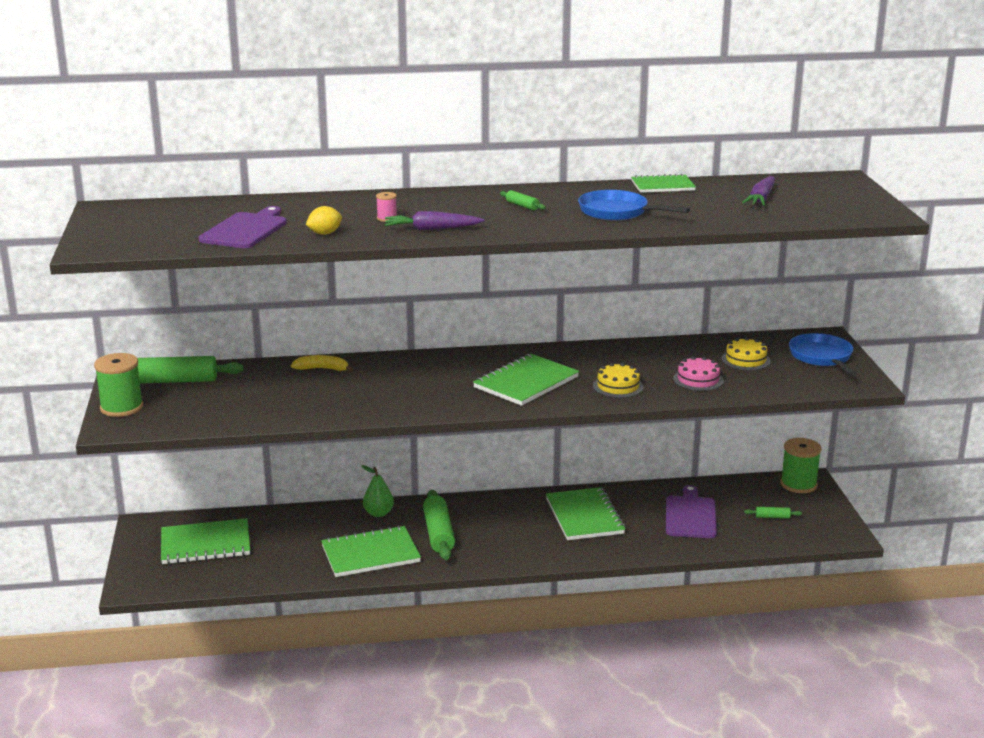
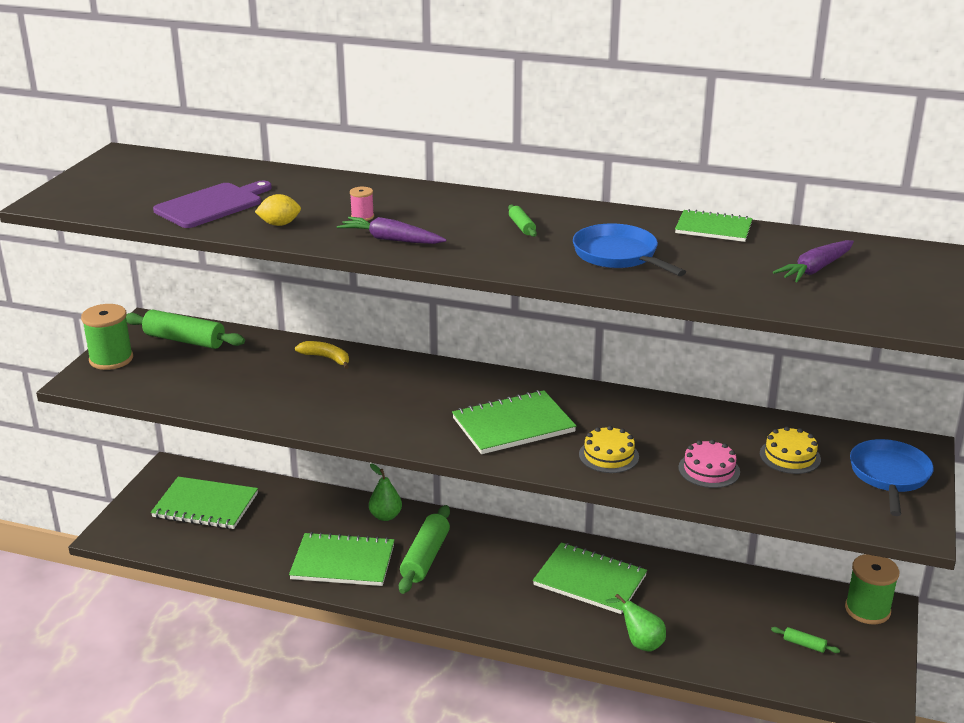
camera: 25 degrees right, 5 degrees up
green notebook [546,487,626,540] -> green notebook turned 75 degrees counterclockwise [533,542,647,614]
purple cutting board [666,485,717,538] -> none
none -> green pear [605,594,666,652]

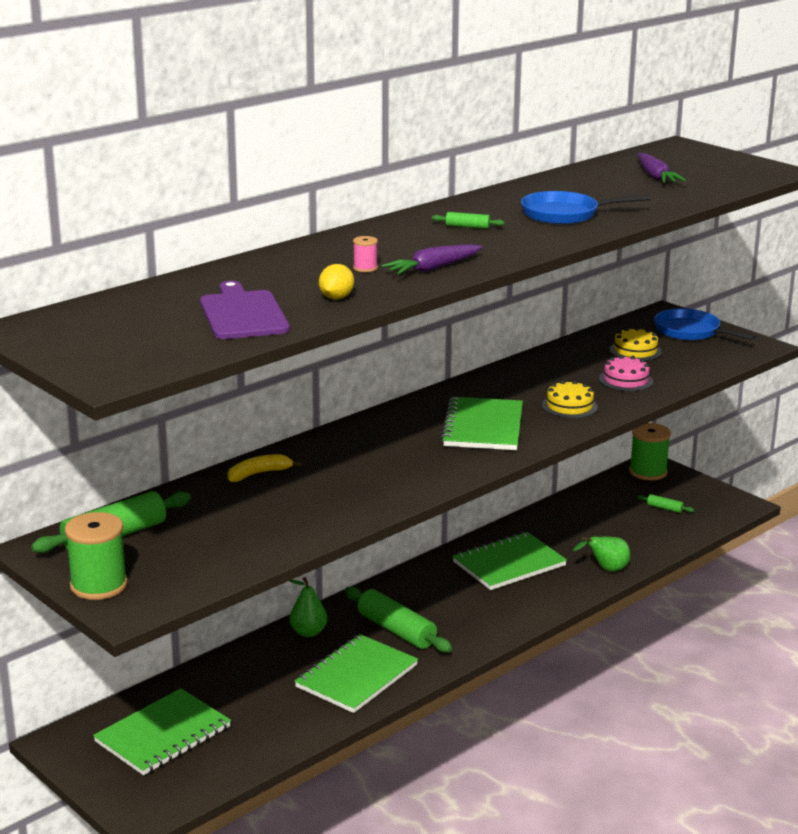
camera: 60 degrees left, 5 degrees down
green notebook [675,209,753,242] -> none
green rolling pin [771,627,840,653] -> green rolling pin turned 60 degrees clockwise [637,494,694,513]

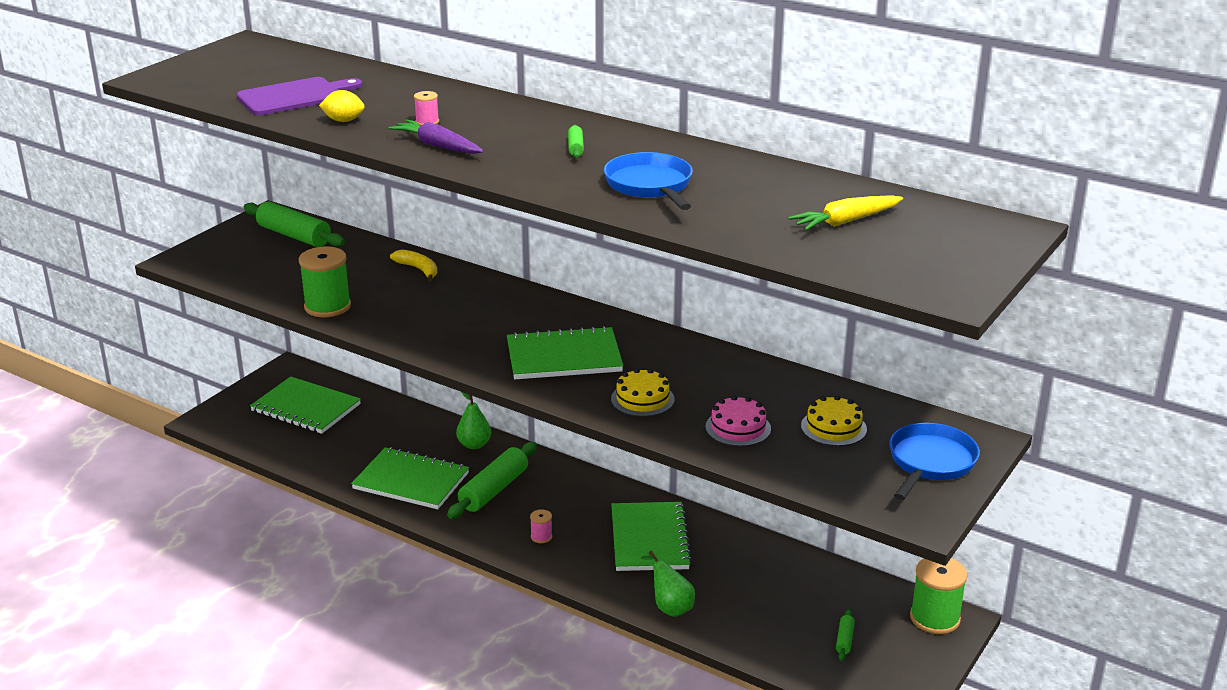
camera: 75 degrees right, 5 degrees up
green spool [65,512,128,600] -> green spool moved to [299,247,351,317]
green notebook [453,532,567,590] -> green notebook turned 45 degrees clockwise [611,502,692,571]
purple carrot [637,153,686,183] -> yellow carrot [788,195,903,230]
none -> pink spool [530,509,552,543]

